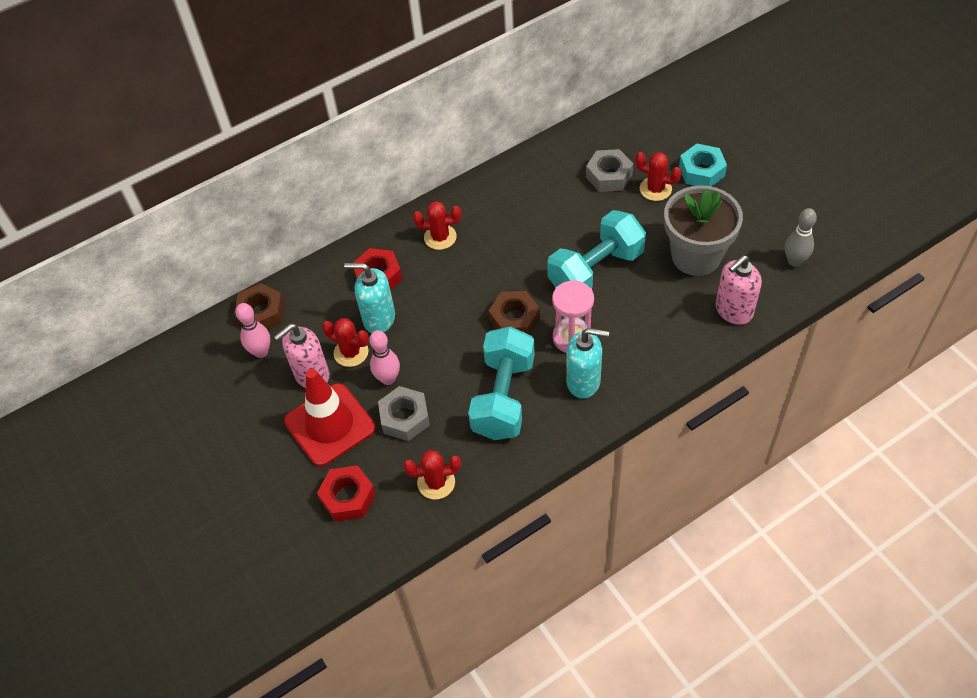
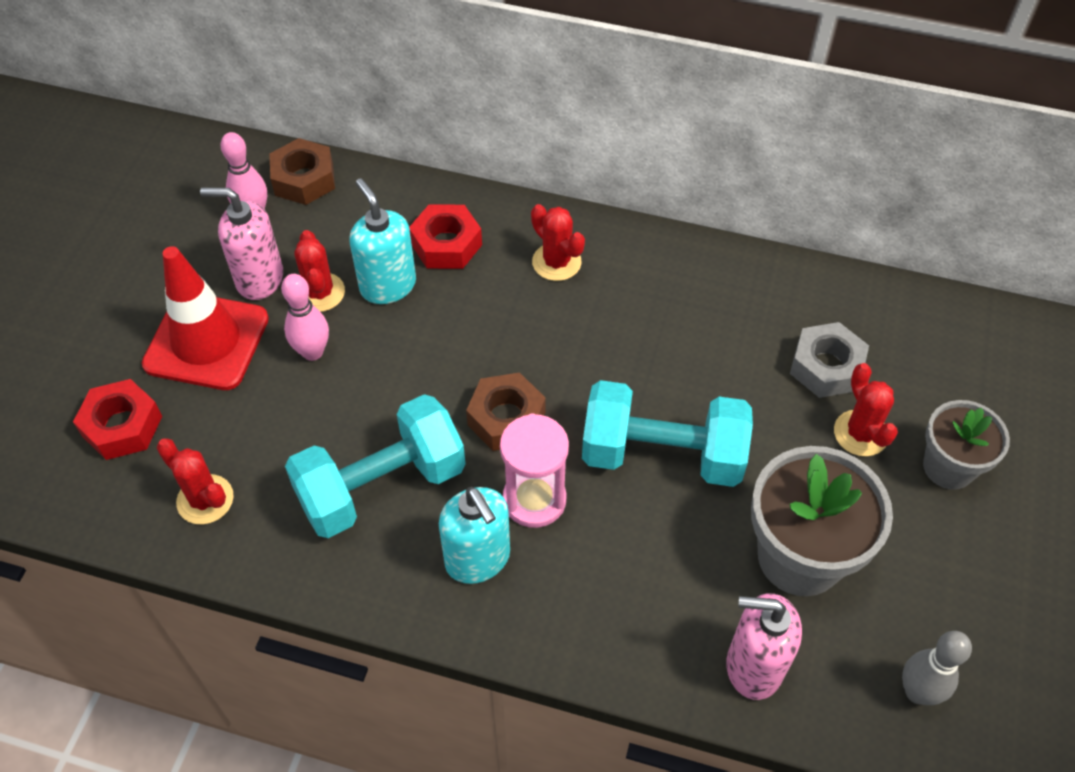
camera: 45 degrees right, 0 degrees up
grey nut [378,386,430,441] -> none
turquoise nut [679,144,727,187] -> grey flower pot [923,400,1010,490]

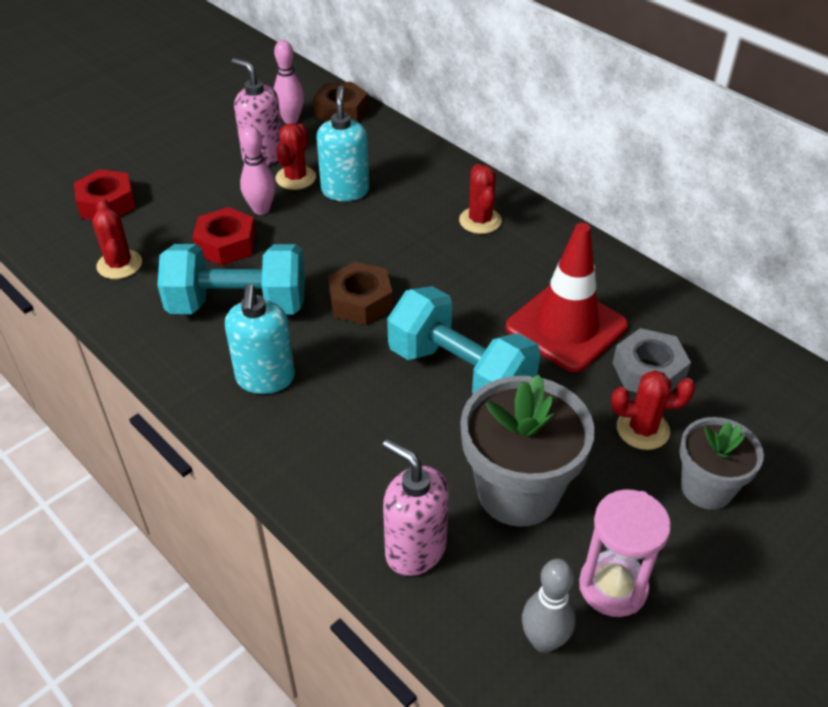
camera: 30 degrees right, 10 degrees down
red traffic cone [142,246,269,390] -> red traffic cone moved to [506,223,628,372]
red nut [409,204,482,269] -> red nut moved to [192,207,256,266]
pink hourglass [500,413,569,528] -> pink hourglass moved to [579,489,671,617]
red cactus [834,363,898,456] -> red cactus turned 75 degrees clockwise [611,370,696,450]

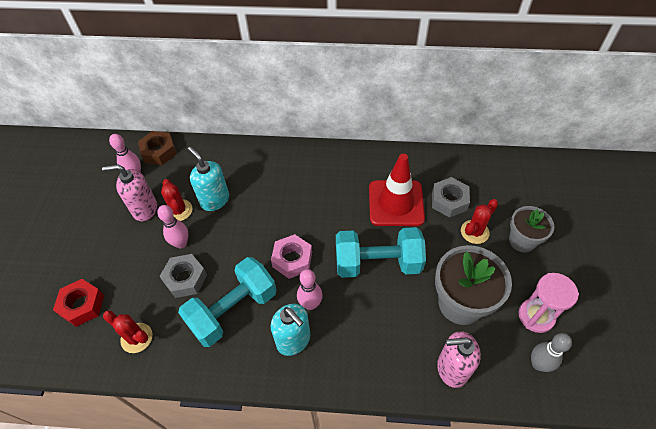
camera: 40 degrees left, 10 degrees up
red nut [192,207,256,266] -> grey nut [160,254,207,298]
brown nut [328,262,393,325] -> pink nut [271,234,312,279]
red cactus [459,164,502,234] -> none
none -> pink bowling pin [297,269,323,310]

